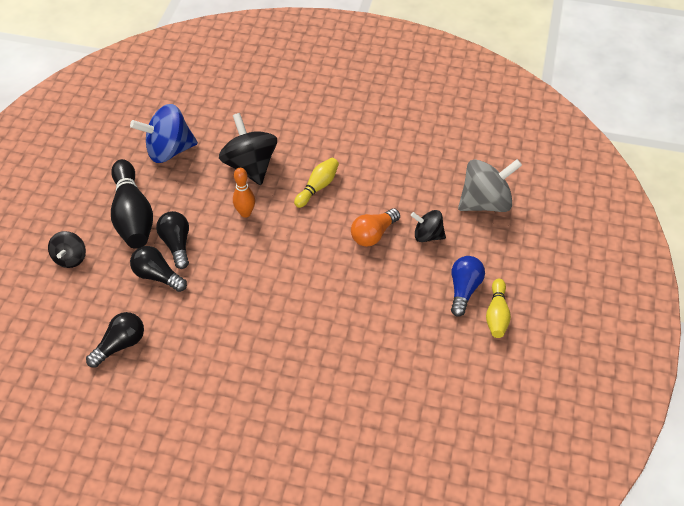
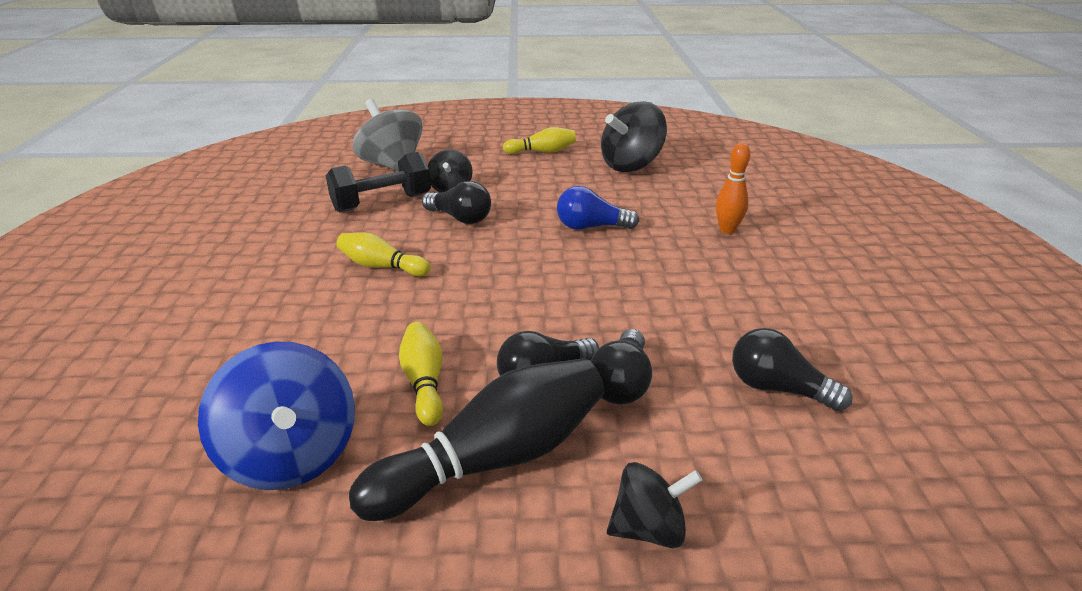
camera: 105 degrees left, 20 degrees down
black spinning top [219,113,277,185] -> black spinning top moved to [601,101,667,172]
orange bowling pin [233,168,255,218] -> orange bowling pin moved to [716,143,751,234]
orange light bulb [351,208,400,247] -> black light bulb [422,181,491,224]
blue light bulb [451,256,485,317] -> blue light bulb moved to [557,186,639,230]
none -> black dumbbell [326,152,431,212]
none -> yellow bowling pin [399,322,443,426]

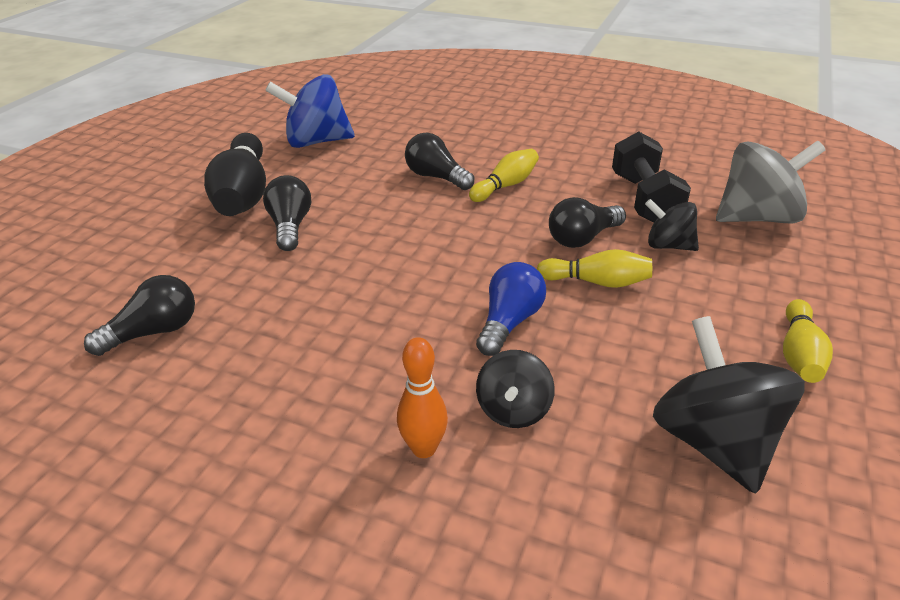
camera: 115 degrees right, 5 degrees up
yellow bowling pin [399,322,443,426] -> yellow bowling pin moved to [537,249,652,288]
black light bulb [590,329,652,405] -> black light bulb moved to [405,133,474,190]
black spinning top [607,462,702,548] -> black spinning top moved to [476,350,555,428]

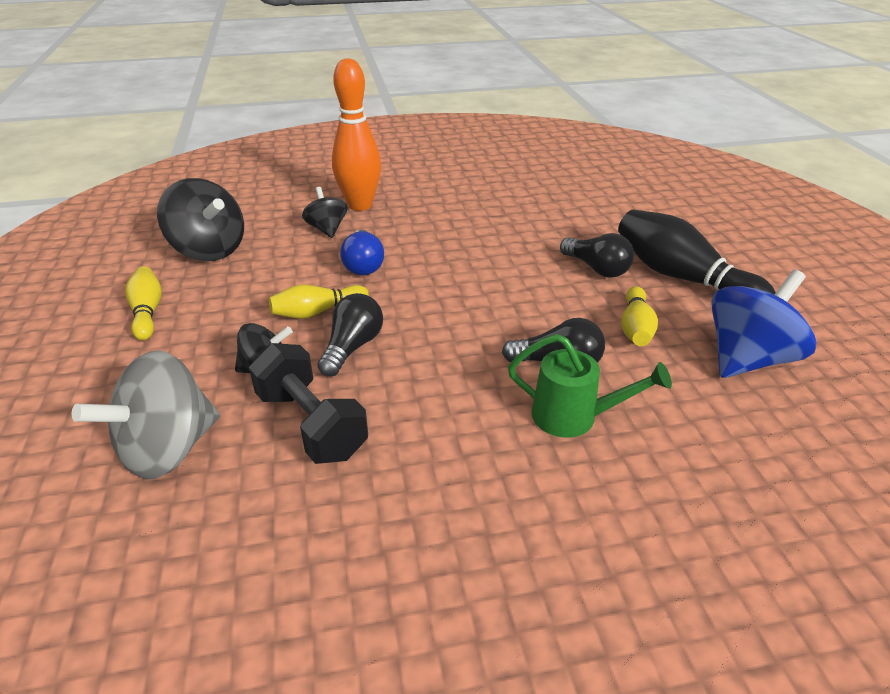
camera: 145 degrees right, 0 degrees up
black light bulb [84,275,195,356] -> none
orange bowling pin [397,337,448,458] -> orange bowling pin [332,58,381,211], size x1.81
yellow bowling pin [469,149,539,202] -> yellow bowling pin moved to [621,286,658,346]
none -> green watering can [508,334,672,438]

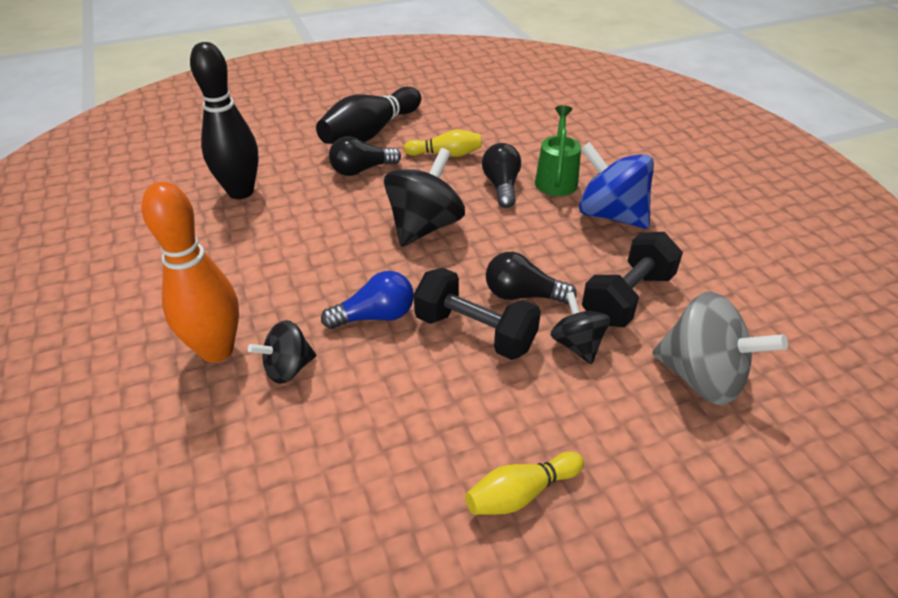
camera: 100 degrees left, 5 degrees up
black spinning top [157,178,244,261] -> black spinning top moved to [384,148,465,247]
yellow bowling pin [269,284,369,319] -> black dumbbell [414,268,541,360]
black light bulb [560,233,634,278] -> black light bulb turned 150 degrees counterclockwise [329,136,401,176]
blue spinning top [711,270,816,378] -> blue spinning top moved to [579,142,654,229]
none -> black bowling pin [190,42,259,199]

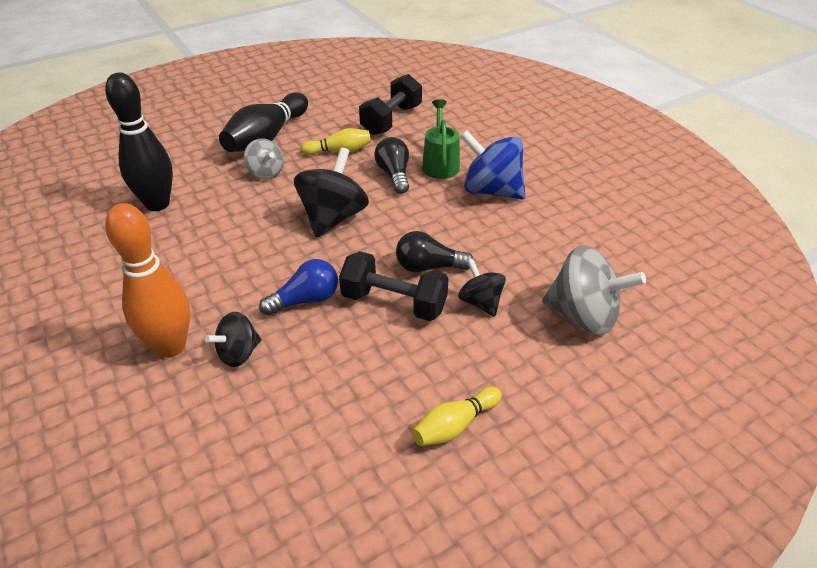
camera: 10 degrees left, 0 degrees up
black light bulb [329,136,401,176] -> grey spinning top [244,138,284,180]
black dumbbell [582,232,683,327] -> black dumbbell moved to [359,74,422,135]

